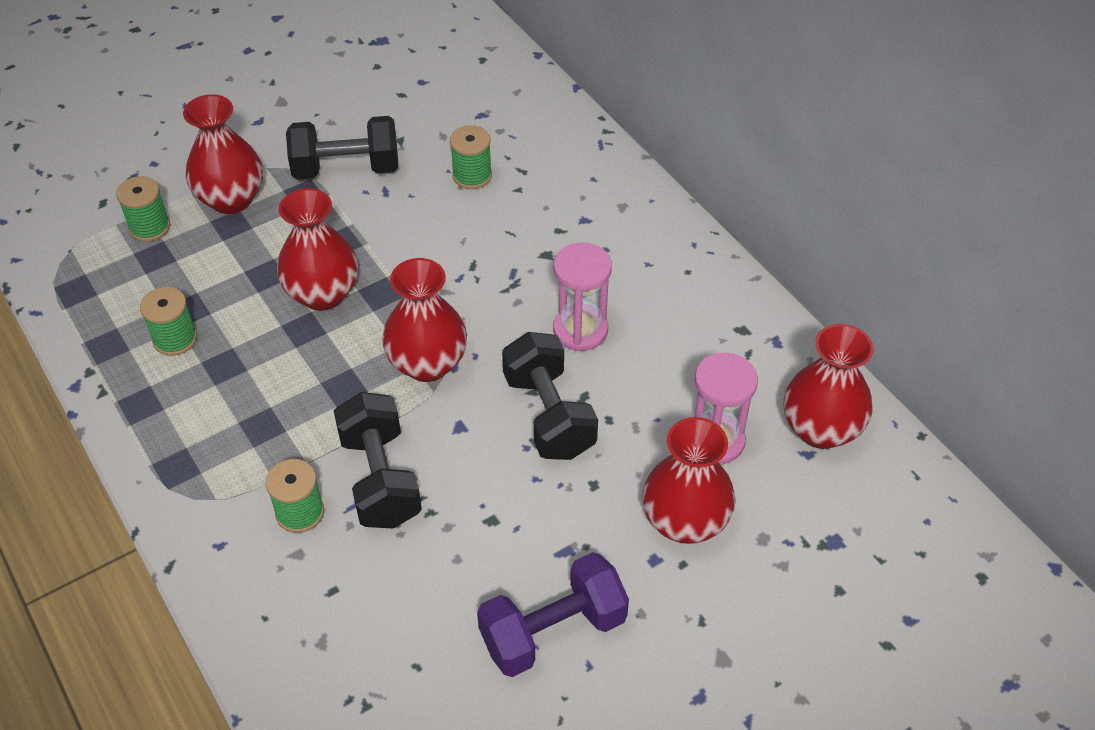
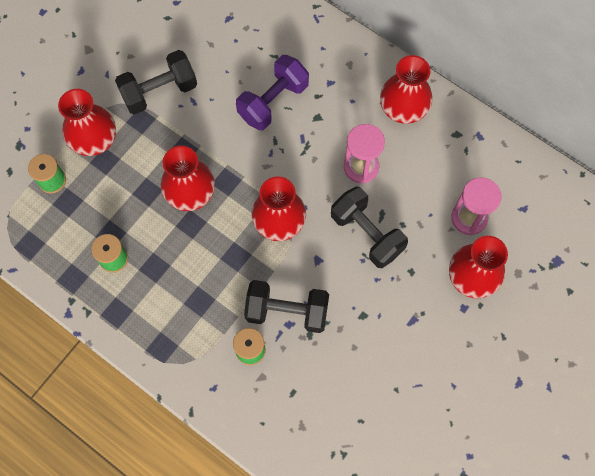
camera: 20 degrees left, 20 degrees up
black dumbbell [334,392,422,529] -> black dumbbell turned 45 degrees counterclockwise [244,280,329,333]
green spool [450,125,492,189] -> none
purple dumbbell [477,552,629,677] -> purple dumbbell moved to [236,55,309,130]
red vase [784,324,874,449] -> red vase moved to [380,55,432,124]

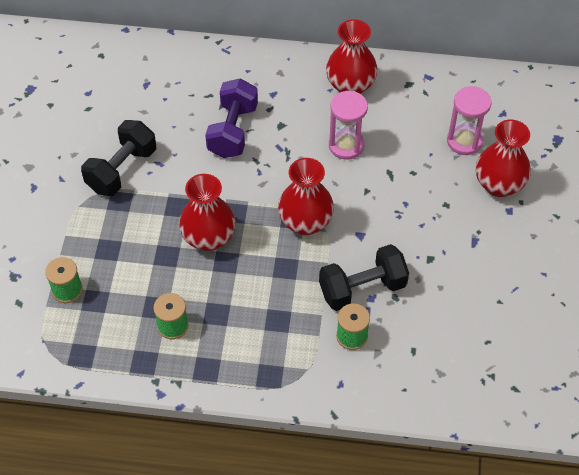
camera: 30 degrees left, 15 degrees down
red vase [58,89,116,156] -> none
black dumbbell [331,187,408,268] -> none

